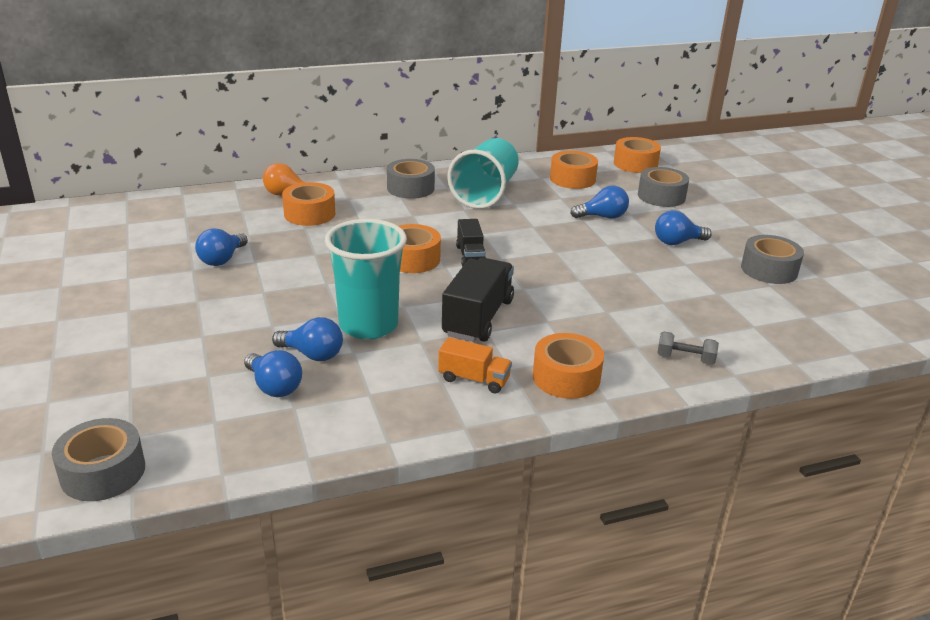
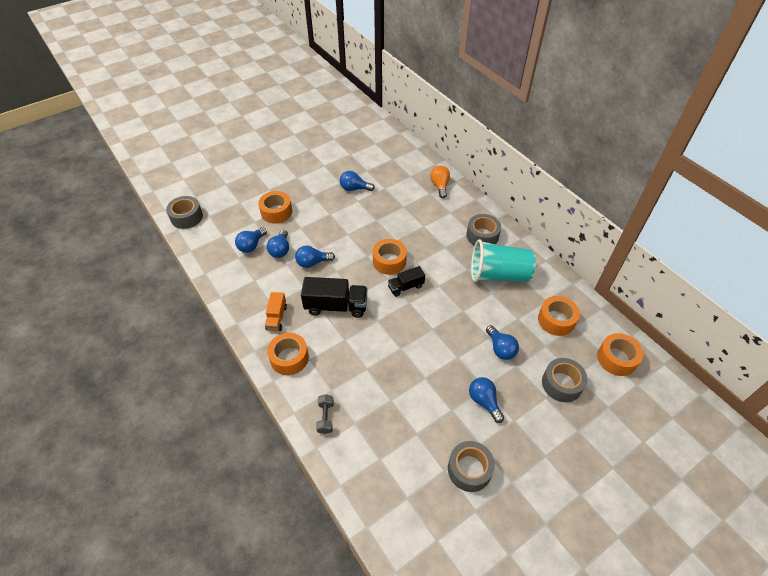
camera: 75 degrees right, 20 degrees up
orange tape [282,182,335,226] -> orange tape moved to [258,191,292,224]
turquoise cup [325,219,407,340] -> blue light bulb [295,246,335,268]

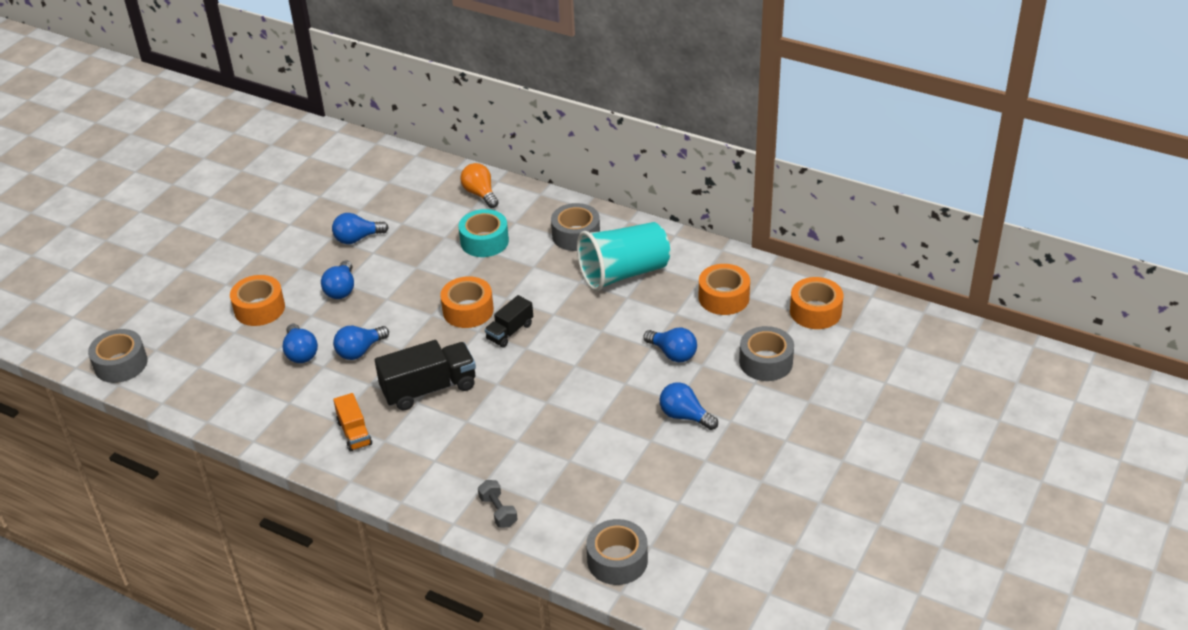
camera: 25 degrees left, 10 degrees down
blue light bulb [235,227,267,253] -> blue light bulb moved to [321,260,354,299]
orange tape [267,333,309,375] -> none
grey tape [448,441,495,492] -> grey tape moved to [586,519,648,585]
none -> turquoise tape [459,209,509,257]

